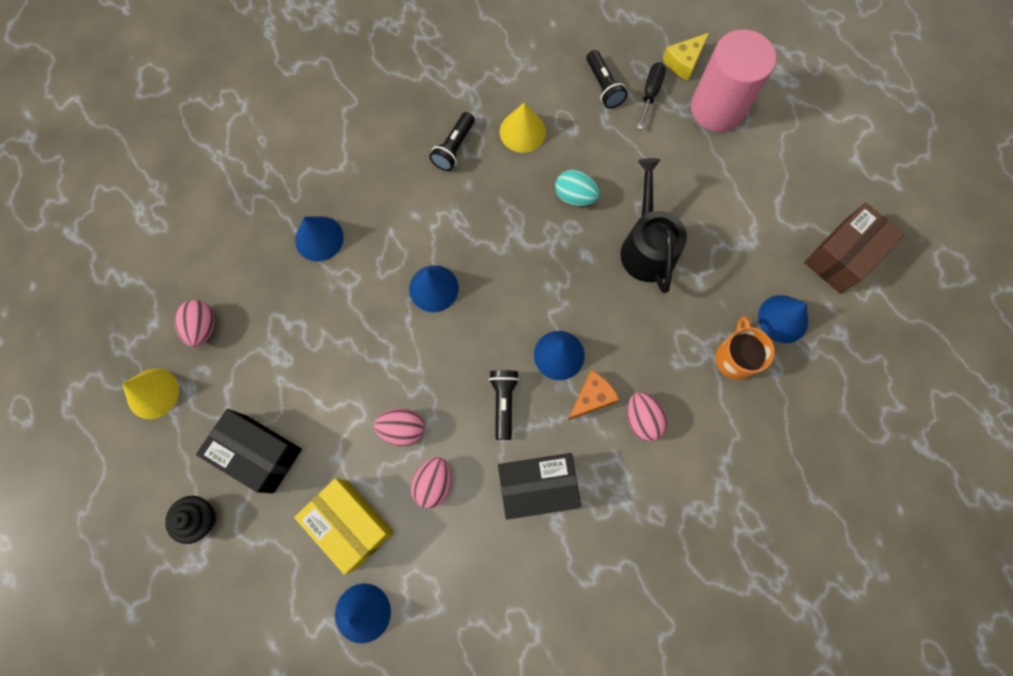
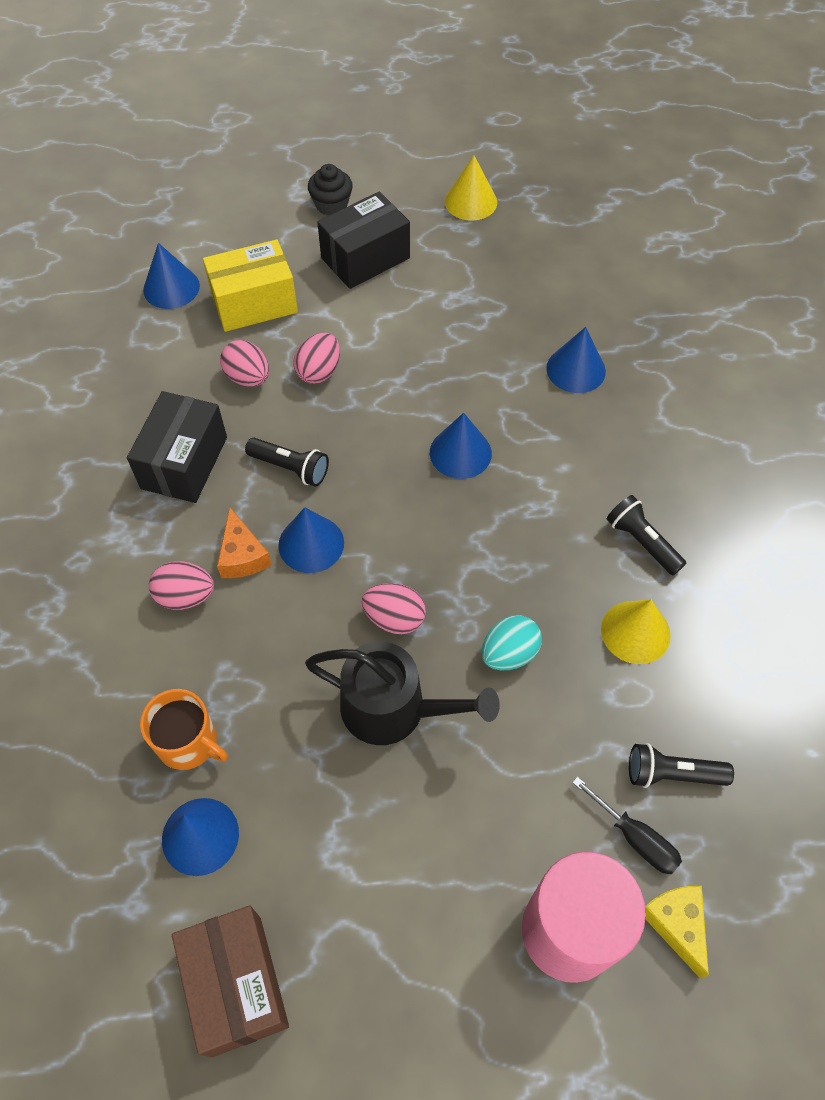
camera: 115 degrees right, 15 degrees down
pink egg [175,300,215,347] -> pink egg moved to [362,583,426,634]

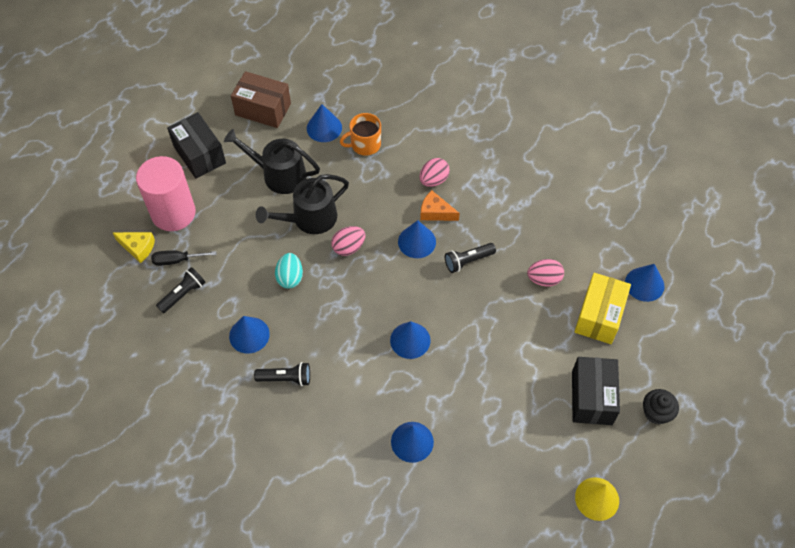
camera: 130 degrees right, 0 degrees up
black box [127,391,227,503] -> black box moved to [167,112,226,179]
pink egg [293,333,340,384] -> none
yellow cone [601,599,671,664] -> blue cone [229,316,270,353]
none -> black watering can [224,129,320,194]

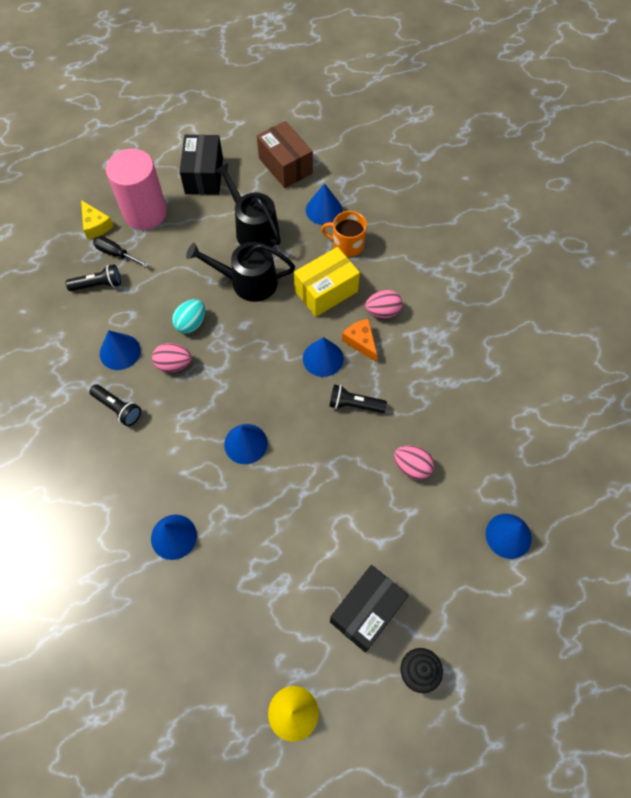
camera: 35 degrees right, 5 degrees up
pink egg [331,226,365,256] -> pink egg moved to [152,343,191,372]
yellow box [574,273,631,344] -> yellow box moved to [294,247,360,317]

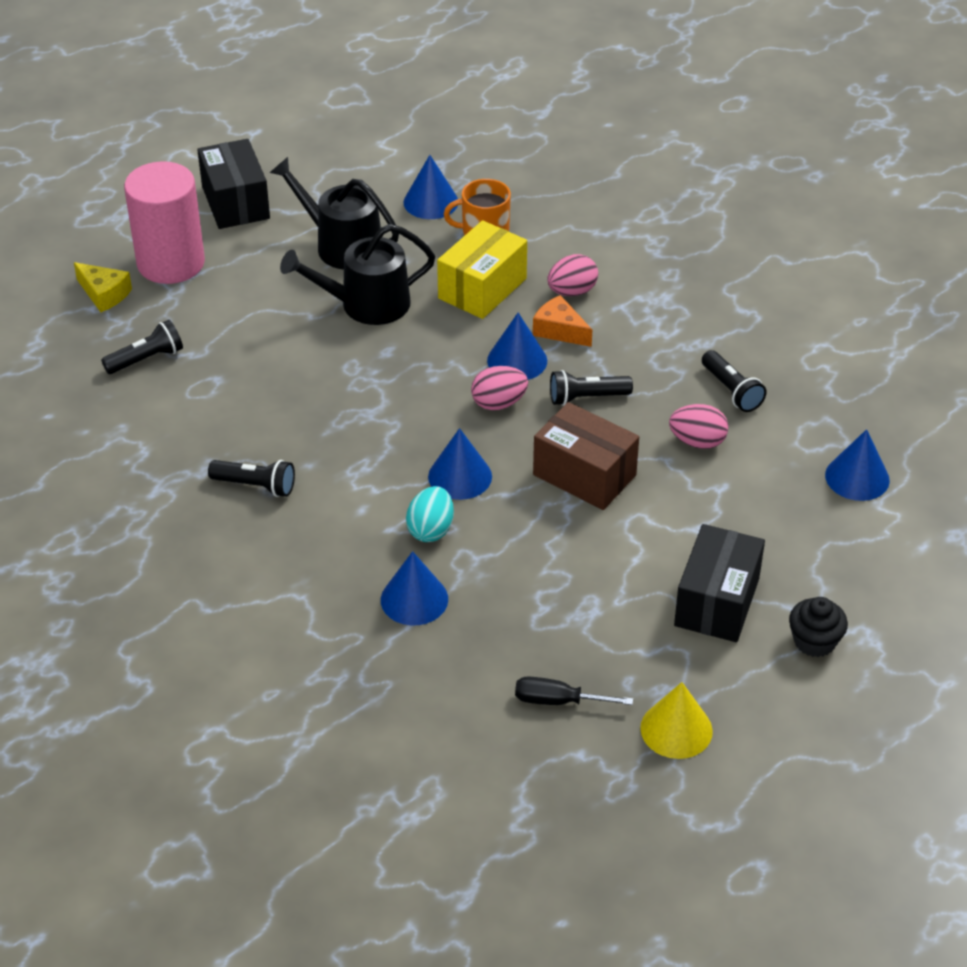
camera: 20 degrees left, 20 degrees down
black screwdriver [93,236,149,267] -> black screwdriver moved to [515,676,633,705]
blue cone [100,330,141,370] -> none
pink egg [152,343,191,372] -> pink egg moved to [471,366,528,410]
turquoise egg [172,299,205,333] -> turquoise egg moved to [406,486,454,542]
brown box [257,121,313,188] -> brown box moved to [533,402,639,510]
none -> black flashlight [702,350,767,412]

